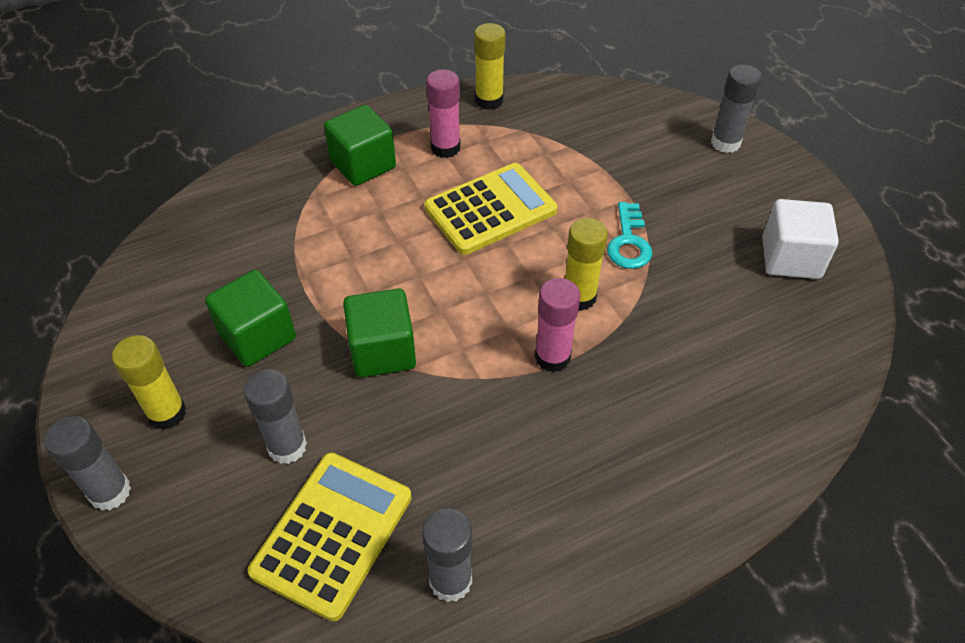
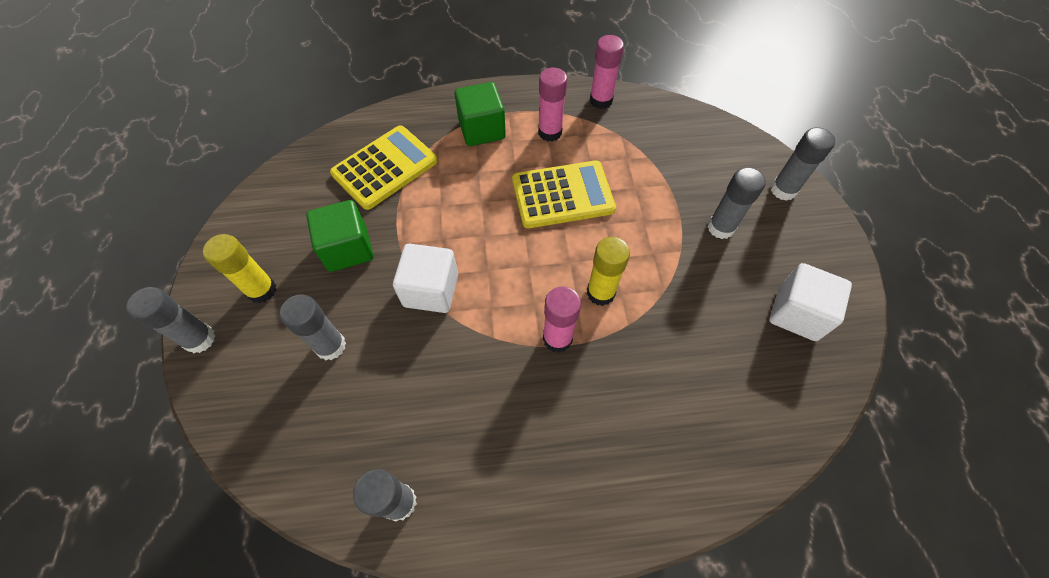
camera: 20 degrees right, 10 degrees up
yellow calculator [248,453,412,621] -> yellow calculator moved to [330,126,438,210]
green cube [343,288,416,377] -> white cube [393,244,458,313]
yellow glue stick [474,23,506,110] -> pink glue stick [590,35,624,109]
turquoise key [607,202,652,269] -> none
none -> grey glue stick [707,167,766,239]

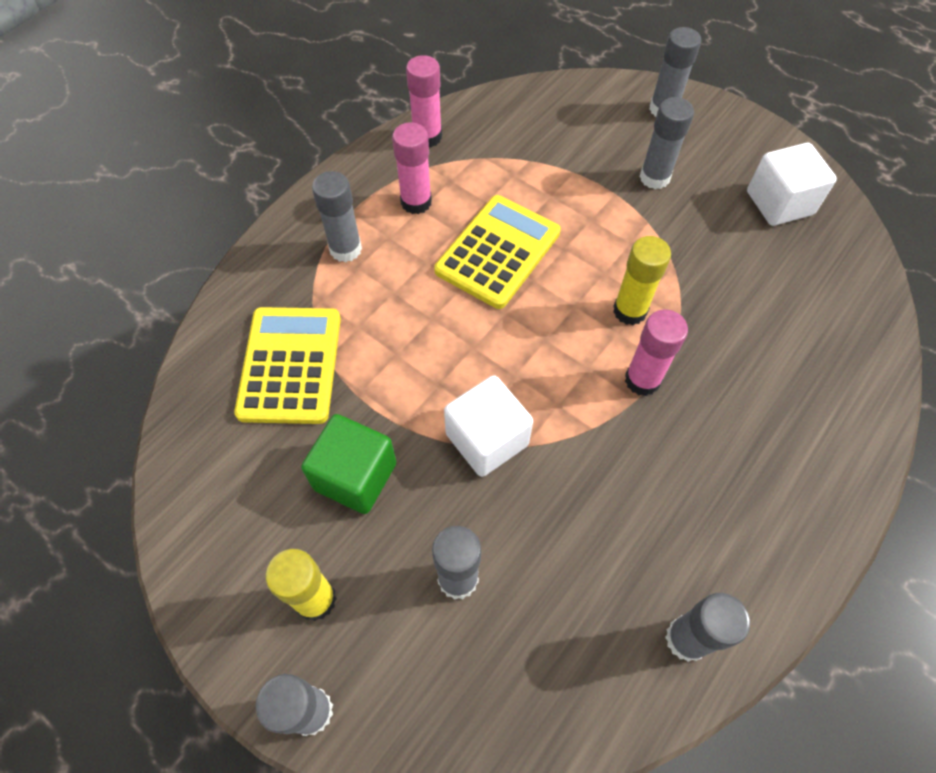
camera: 45 degrees left, 0 degrees up
green cube [455,82,506,146] -> grey glue stick [312,171,362,262]

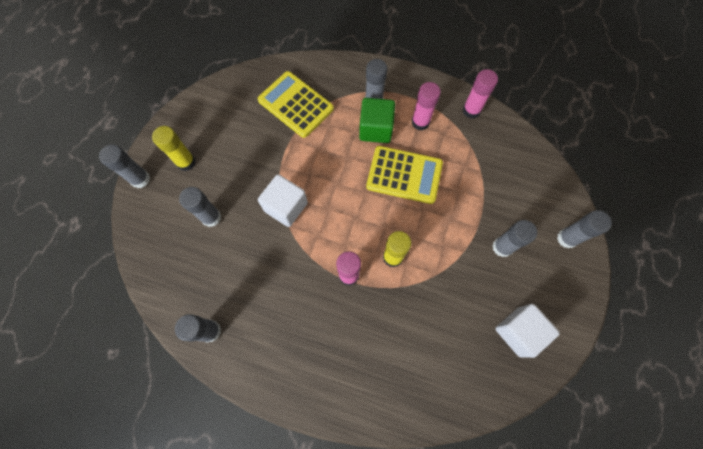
camera: 70 degrees right, 10 degrees up
yellow calculator [234,307,341,424] -> yellow calculator turned 120 degrees counterclockwise [257,71,334,138]
green cube [301,414,396,514] -> green cube moved to [359,98,395,143]

